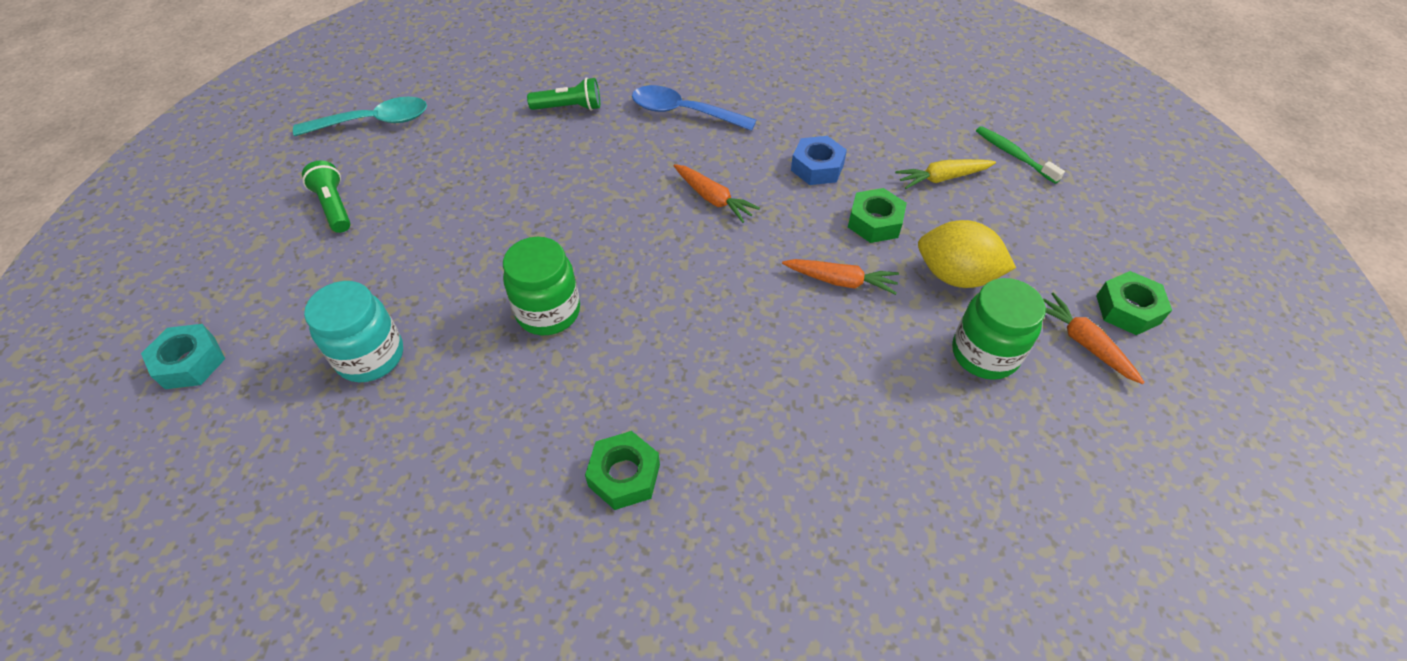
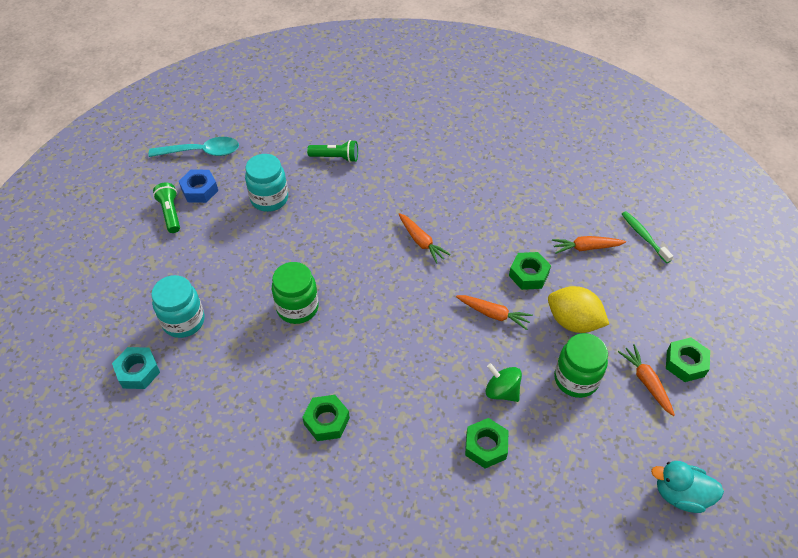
camera: 10 degrees right, 0 degrees up
turquoise nut [141,324,225,389] -> turquoise nut moved to [112,347,160,389]
blue spoon [632,85,756,131] -> none
blue nut [791,136,847,185] -> blue nut moved to [179,169,218,203]
yellow carrot [895,159,996,189] -> orange carrot [552,236,626,254]
none -> turquoise jar [245,154,288,212]
none -> green nut [465,418,509,468]
none -> green spinning top [486,363,522,402]
none -> turquoise duck [651,461,724,513]

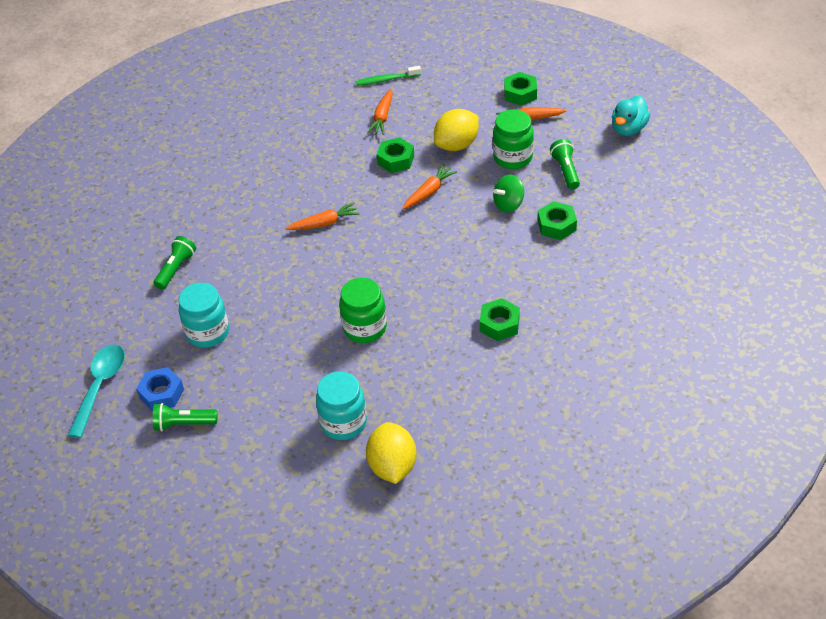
camera: 70 degrees left, 5 degrees down
turquoise nut [112,347,160,389] -> yellow lemon [366,422,417,484]
none -> green flashlight [550,139,580,190]

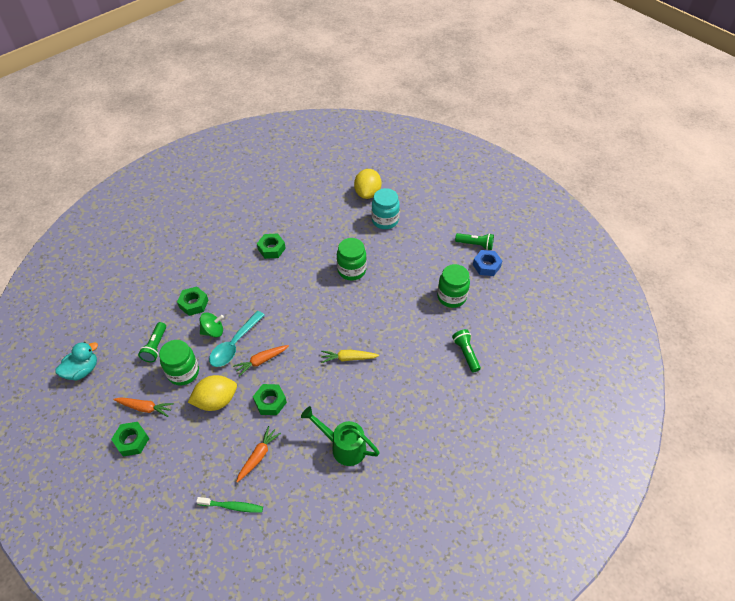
camera: 165 degrees left, 5 degrees up
turquoise spoon [68,345,125,438] -> turquoise spoon moved to [209,311,264,367]
green flashlight [154,236,196,290] -> green flashlight turned 120 degrees clockwise [452,329,481,372]
turquoise jar [179,283,229,348] -> green jar [437,264,470,308]
orange carrot [285,202,360,230] -> yellow carrot [321,350,379,363]
none -> green watering can [301,406,379,466]

